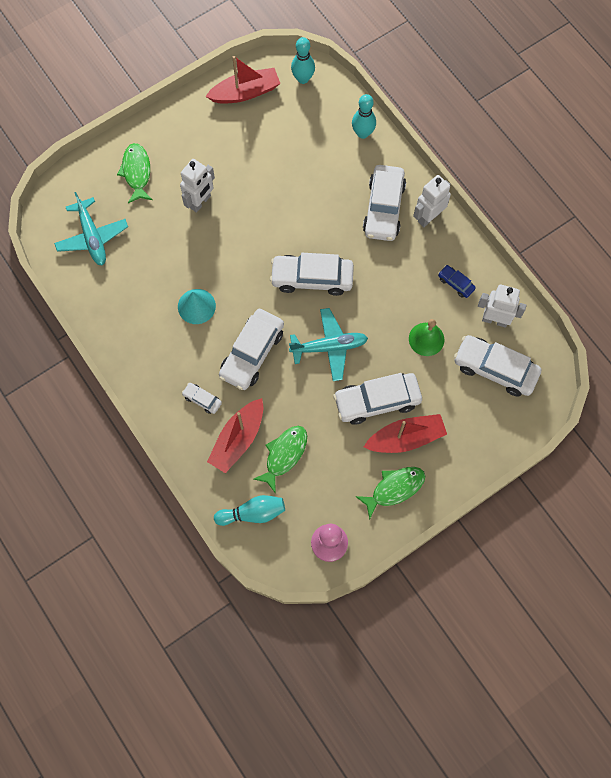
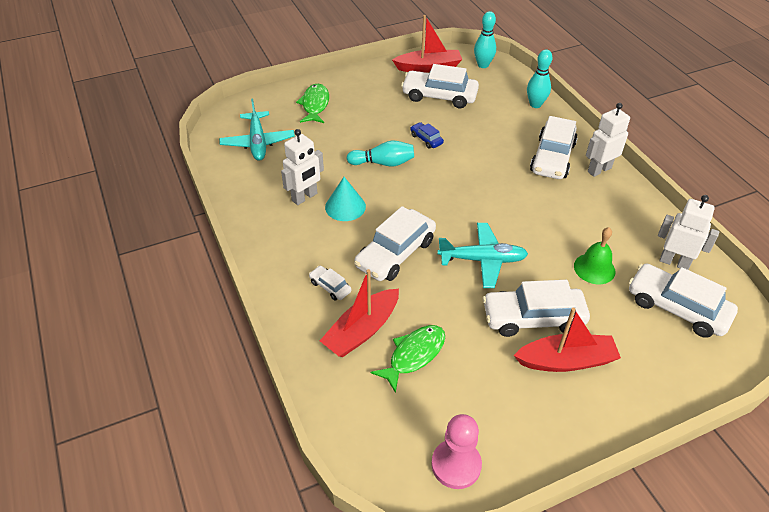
camera: 10 degrees right, 25 degrees down
white robot [180,159,215,213] -> white robot moved to [281,129,324,205]
turquoise bowling pin [214,495,285,526] -> turquoise bowling pin moved to [347,140,414,166]
white car [270,253,354,296] -> white car moved to [401,64,479,108]
green fish [355,467,425,519] -> none
blue car [438,265,476,298] -> blue car moved to [410,122,444,149]

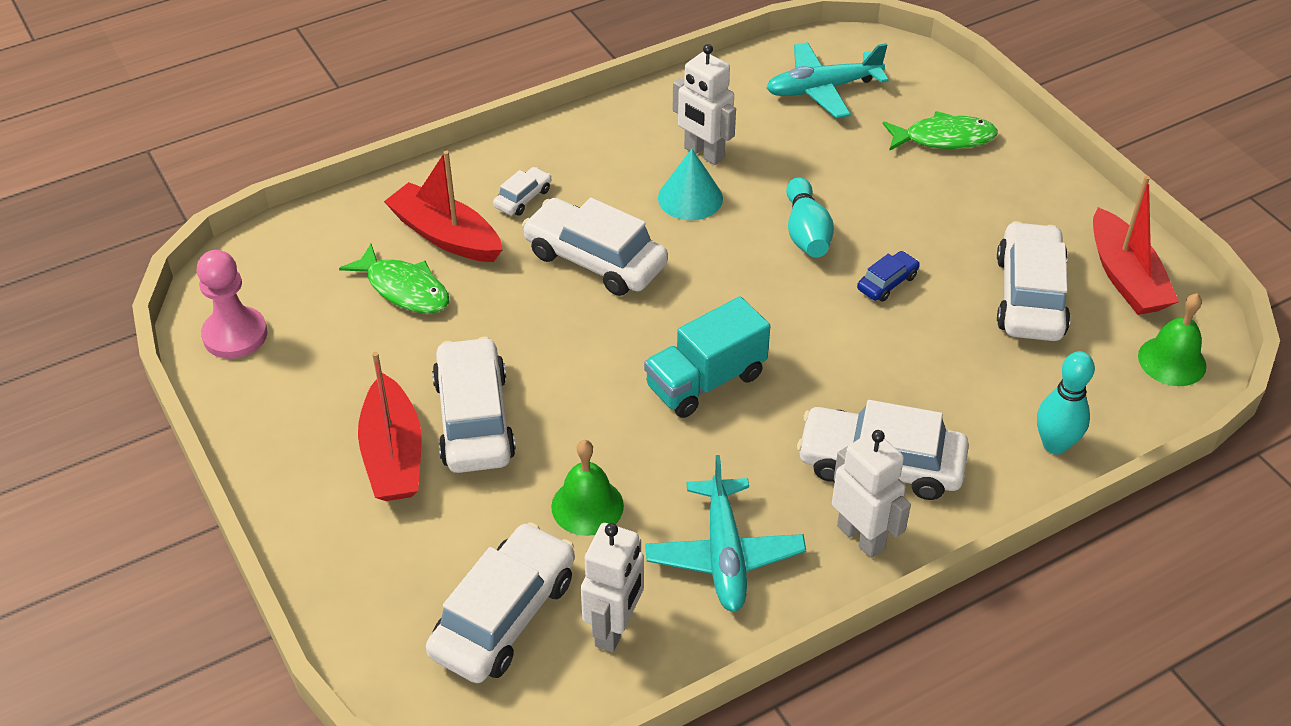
camera: 85 degrees right, 0 degrees up
turquoise plane [437,223,528,288] -> turquoise plane moved to [645,455,806,612]
turquoise bowling pin [474,11,496,68] -> green bell [1138,293,1206,386]
none -> turquoise truck [644,297,770,418]

